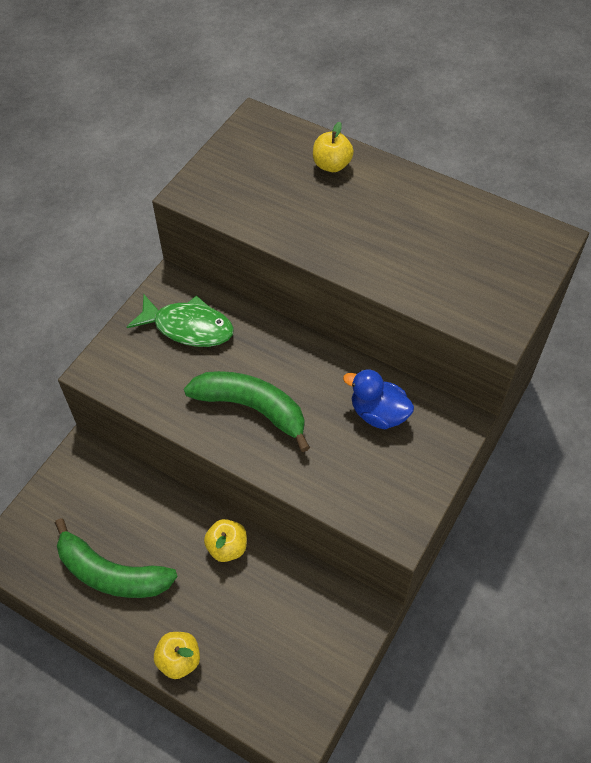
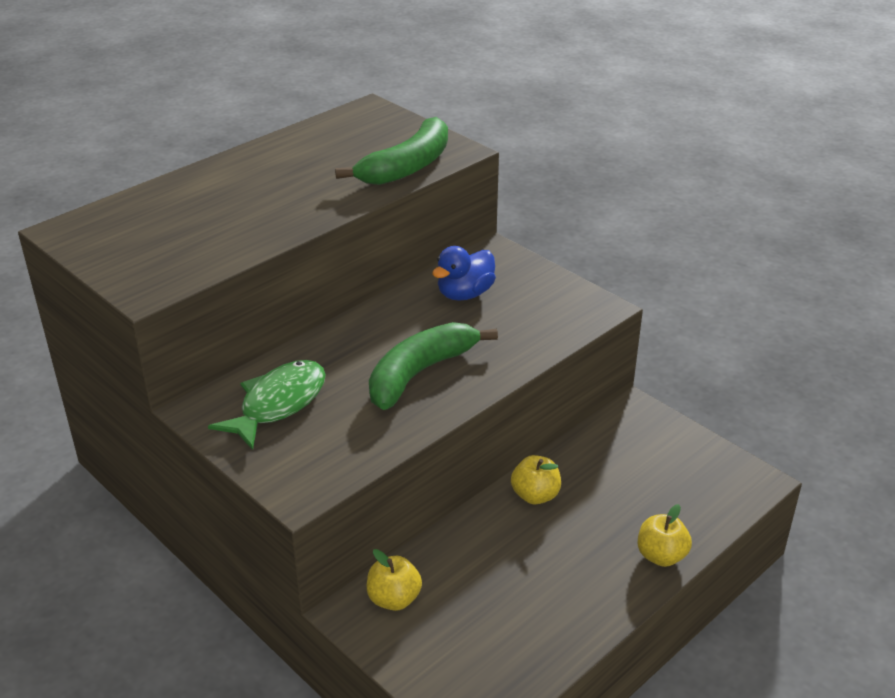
camera: 75 degrees left, 20 degrees down
green banana [55,518,178,598] -> green banana moved to [335,117,448,185]
yellow apple [313,122,354,172] -> yellow apple moved to [367,549,422,611]

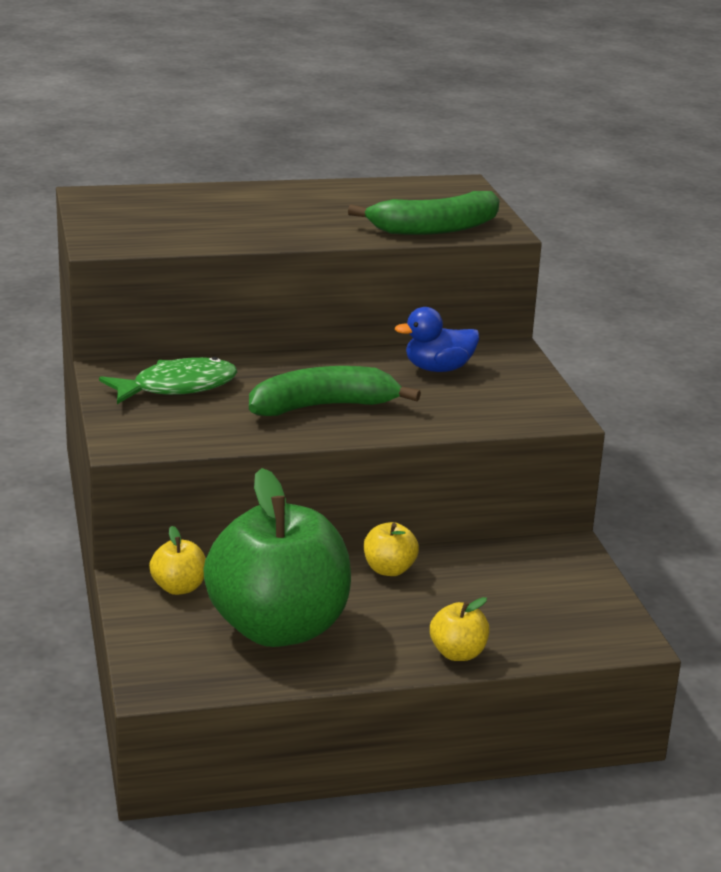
camera: 30 degrees right, 10 degrees down
none -> green apple [203,468,351,647]

